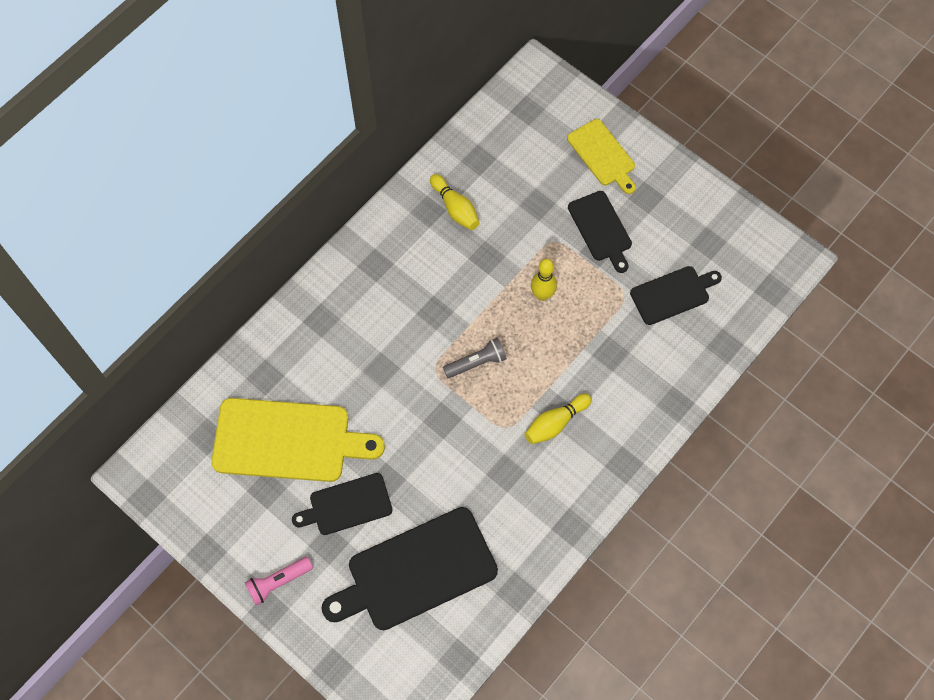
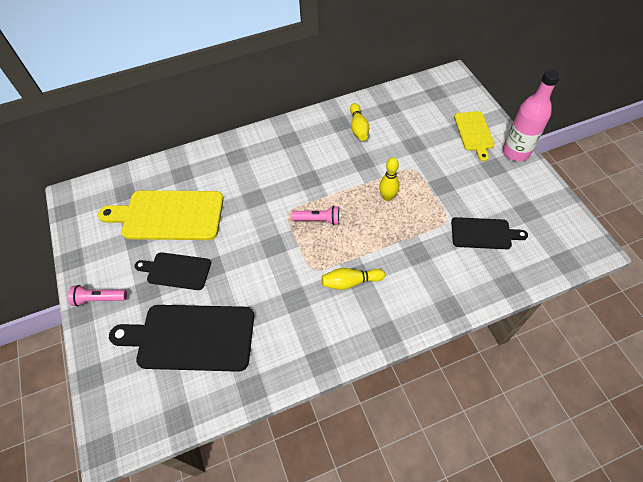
camera: 30 degrees right, 10 degrees down
yellow cutting board [211,398,385,482] -> yellow cutting board turned 150 degrees clockwise [98,191,224,240]
grey flashlight [443,338,507,378] -> pink flashlight [291,206,340,225]
black cutting board [568,191,632,273] -> none
none -> pink bottle [503,69,560,161]

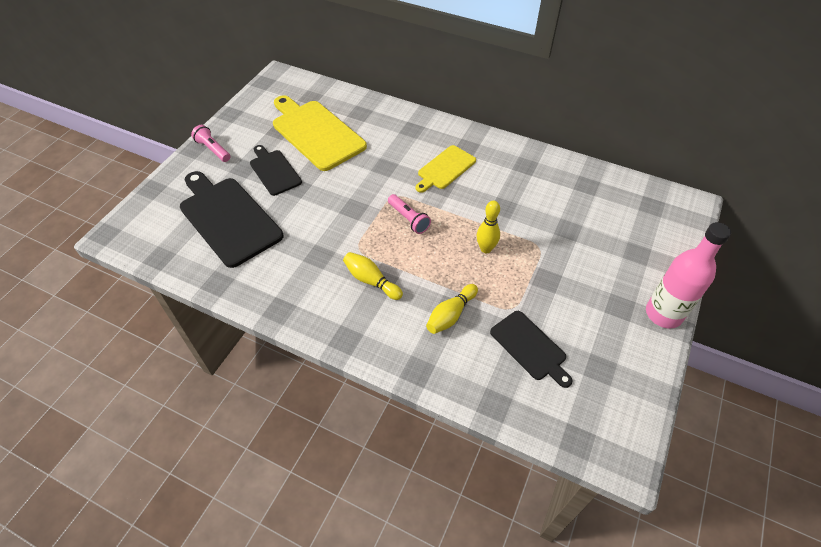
camera: 45 degrees right, 5 degrees down
yellow bowling pin [350,103,369,141] -> yellow bowling pin moved to [426,284,478,334]
yellow cutting board [454,111,495,161] -> yellow cutting board moved to [415,145,476,193]

